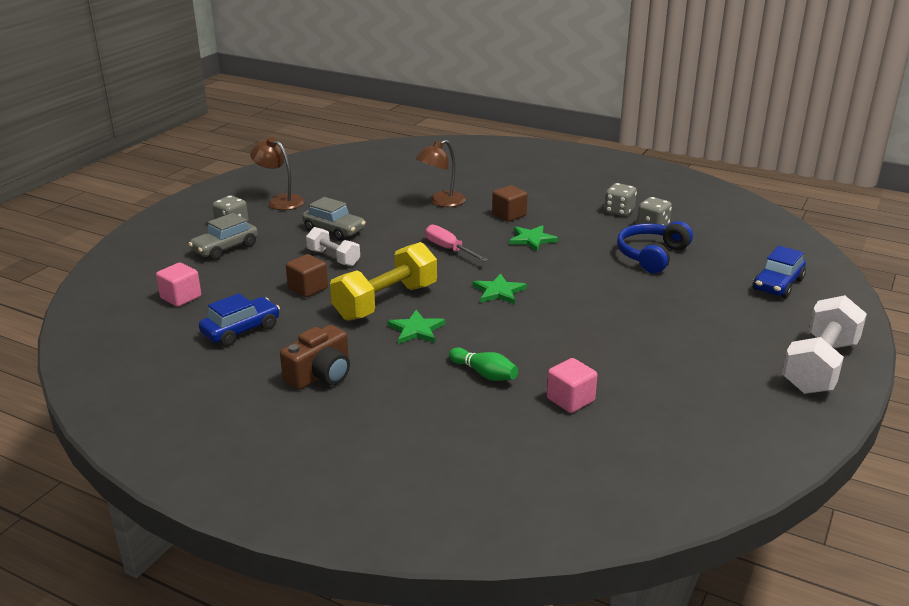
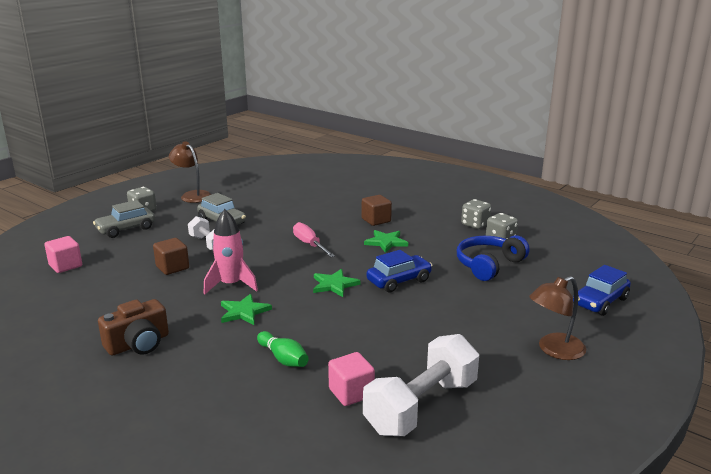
camera: 10 degrees right, 5 degrees down
blue car [199,293,280,347] -> blue car moved to [366,250,433,293]
yellow dumbbell [330,242,437,321] -> pink rocket [203,209,258,295]
brown lamp [416,140,466,207] -> brown lamp moved to [529,276,586,360]
white dumbbell [782,295,867,394] -> white dumbbell moved to [363,334,479,436]

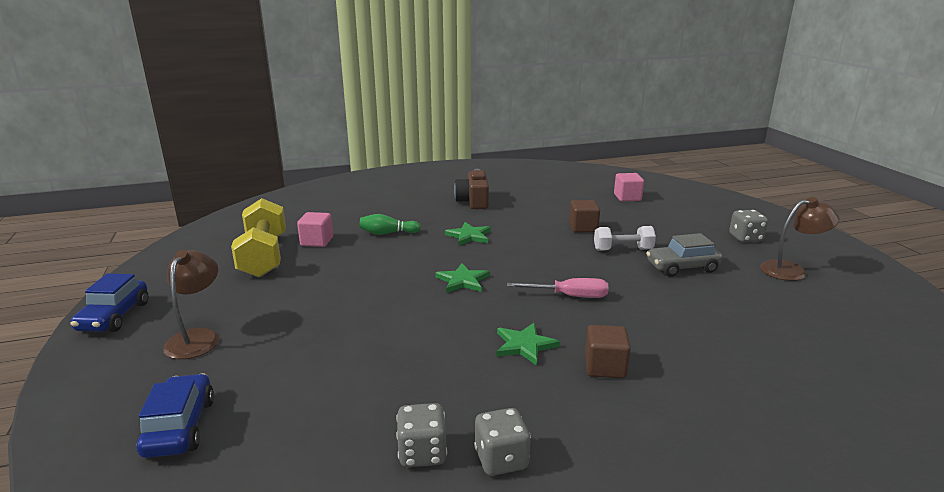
camera: 125 degrees right, 0 degrees up
grey car [93,200,155,238] -> none
pink rocket [203,209,258,295] -> none
white dumbbell [363,334,479,436] -> yellow dumbbell [231,198,286,278]
blue car [366,250,433,293] -> blue car moved to [70,273,148,332]
blue headphones [457,235,530,281] -> none

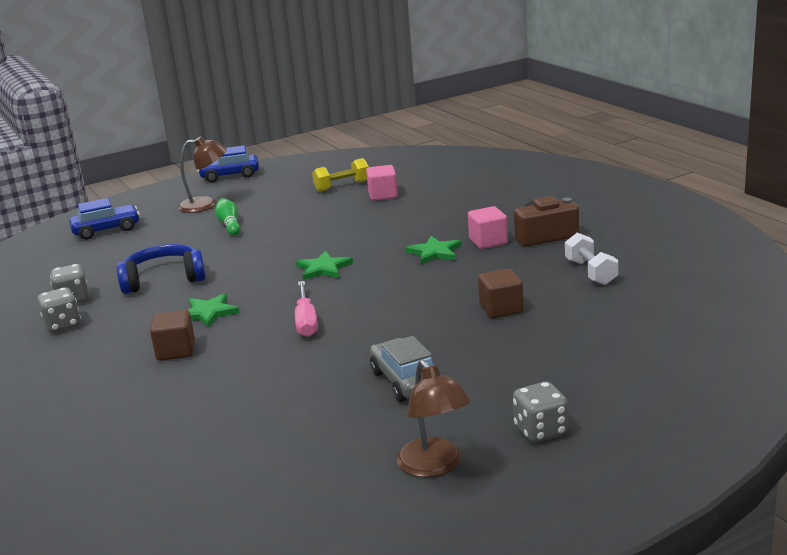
camera: 80 degrees right, 0 degrees up
yellow dumbbell [231,198,286,278] -> yellow dumbbell [312,158,369,192], size x0.58
green bowling pin [359,214,421,235] -> green bowling pin moved to [215,198,240,236]
white dumbbell [594,226,656,251] -> white dumbbell moved to [565,233,618,285]
pink cube [614,173,644,202] -> pink cube moved to [468,206,508,249]
none -> blue headphones [116,244,206,294]

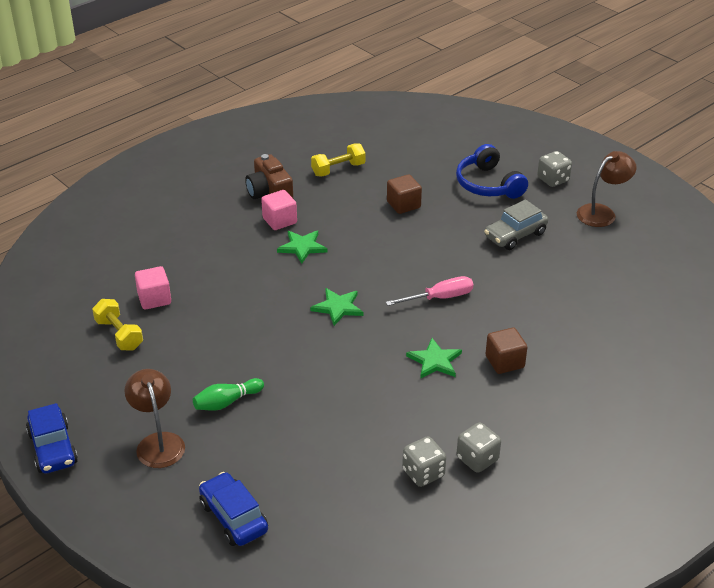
camera: 105 degrees left, 15 degrees up
blue headphones [116,244,206,294] -> blue headphones moved to [456,144,528,199]
white dumbbell [565,233,618,285] -> yellow dumbbell [311,143,366,177]

